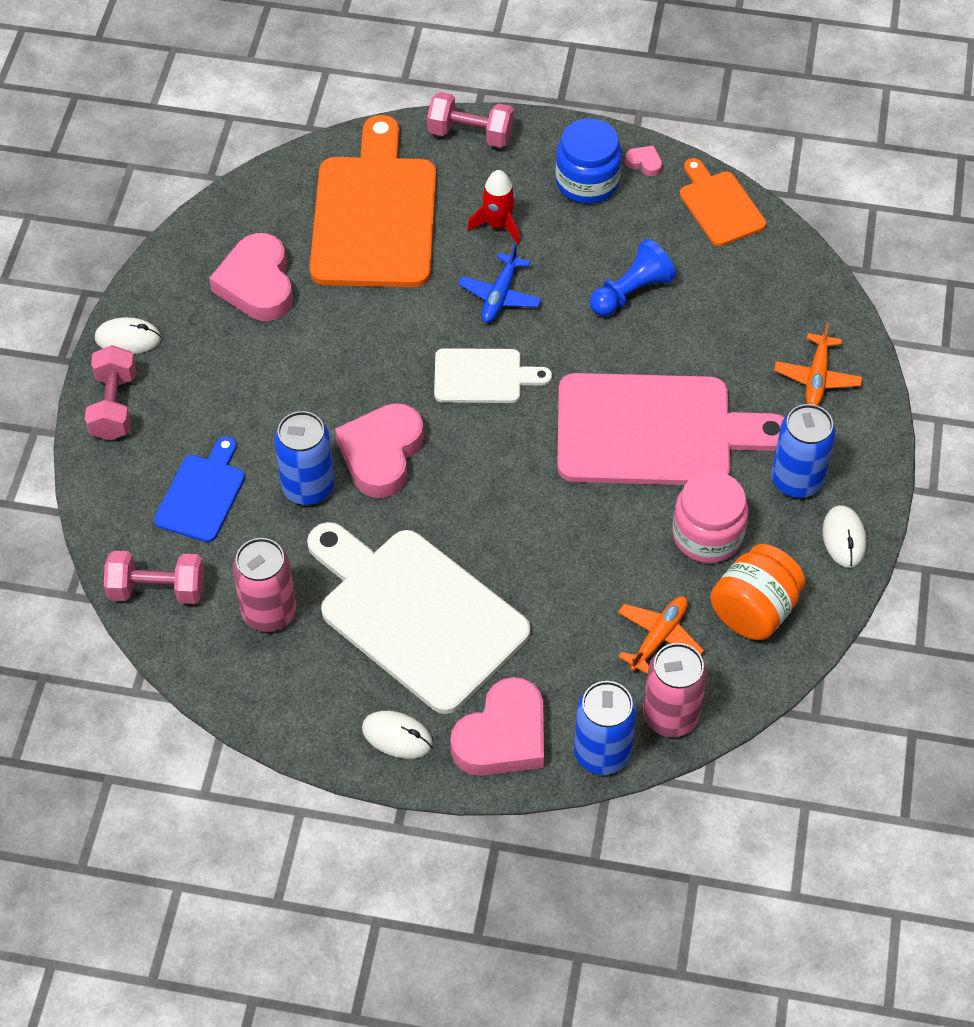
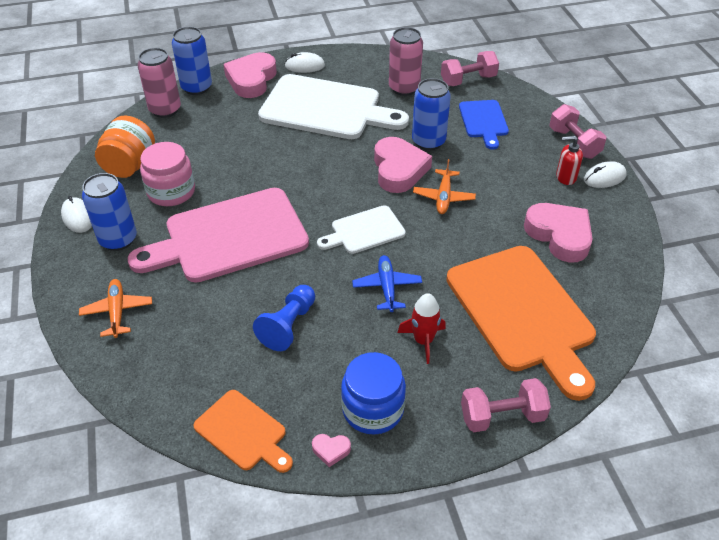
camera: 155 degrees right, 10 degrees down
orange plane [618,596,704,674] -> orange plane moved to [413,159,476,214]
none -> red soap dispenser [556,136,583,185]

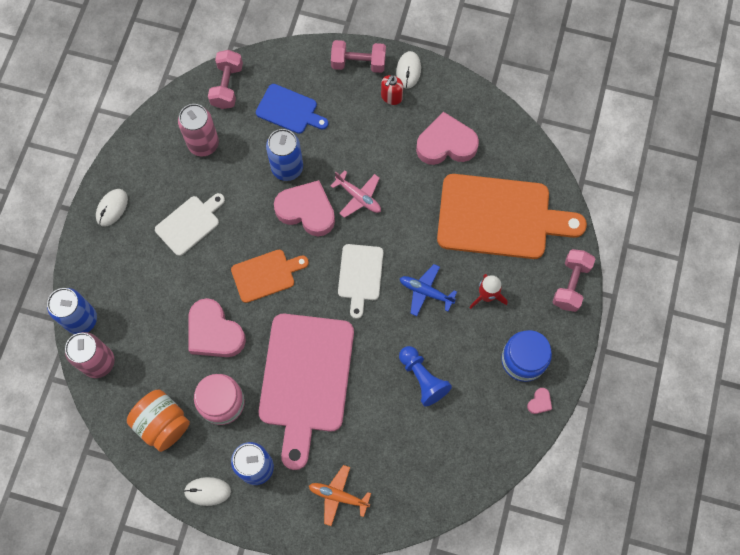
camera: 60 degrees left, 25 degrees up
orange cutting board [194,390,293,473] -> orange cutting board moved to [231,250,309,303]
pink heart [223,52,277,98] -> pink heart moved to [188,298,246,357]
white cutting board [258,74,409,139] -> white cutting board [155,193,225,256], size x0.51
orange plane [413,159,476,214] -> pink plane [331,170,381,218]

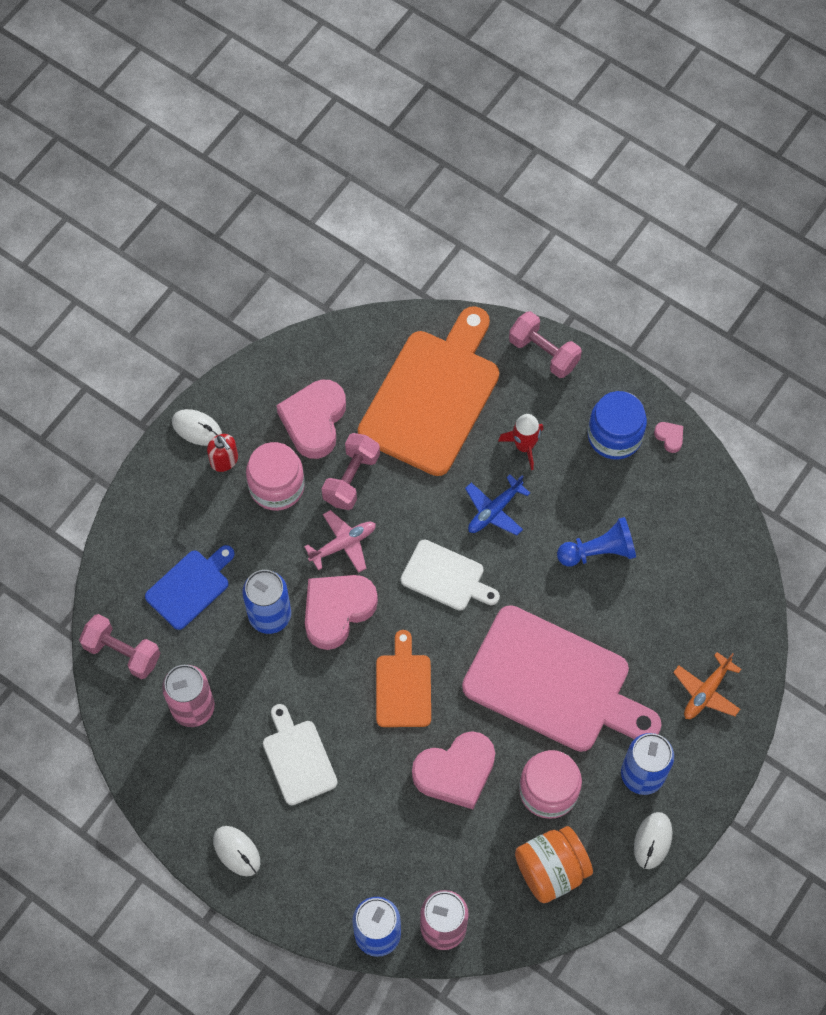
camera: 70 degrees left, 5 degrees down
pink dumbbell [331,40,386,73] -> pink dumbbell moved to [321,433,380,510]
none -> pink jar [246,442,305,511]

